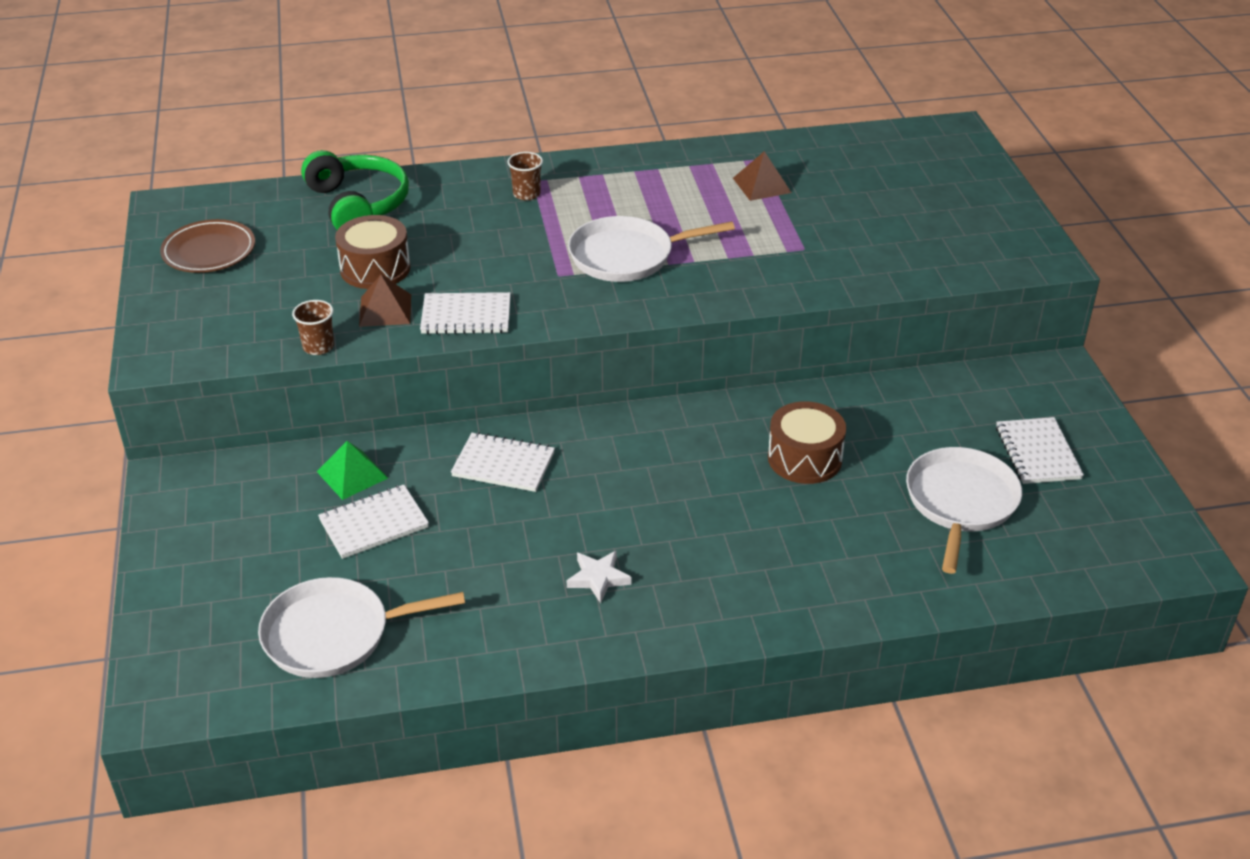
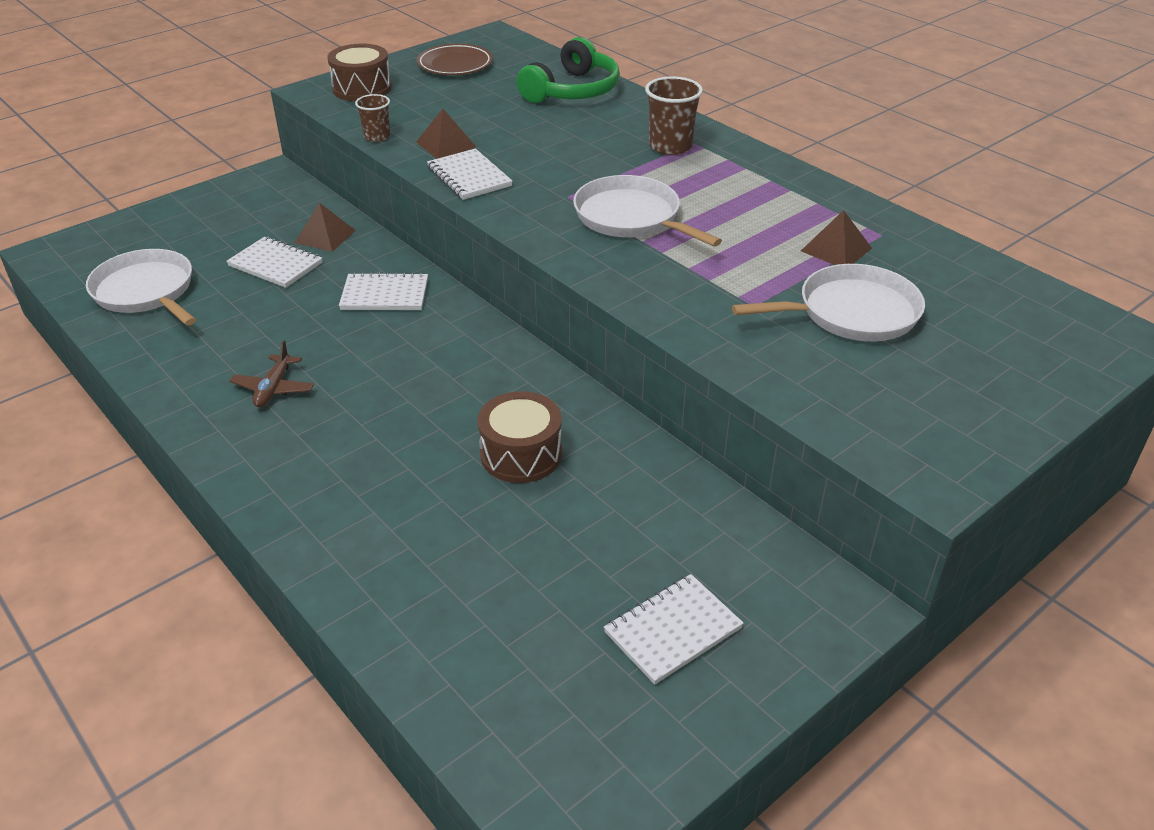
camera: 60 degrees right, 0 degrees up
green pyramid [317,441,388,500] -> brown pyramid [295,203,356,252]
brown drum [335,215,411,289] -> brown drum moved to [327,44,392,101]
white notebook [451,432,555,492] -> white notebook turned 75 degrees counterclockwise [339,272,428,310]
brown cup [507,152,543,200] -> brown cup [645,76,703,155], size x1.61
white star [567,551,631,603] -> brown plane [229,340,314,407]
white pan [906,447,1022,574] -> white pan moved to [732,264,925,341]

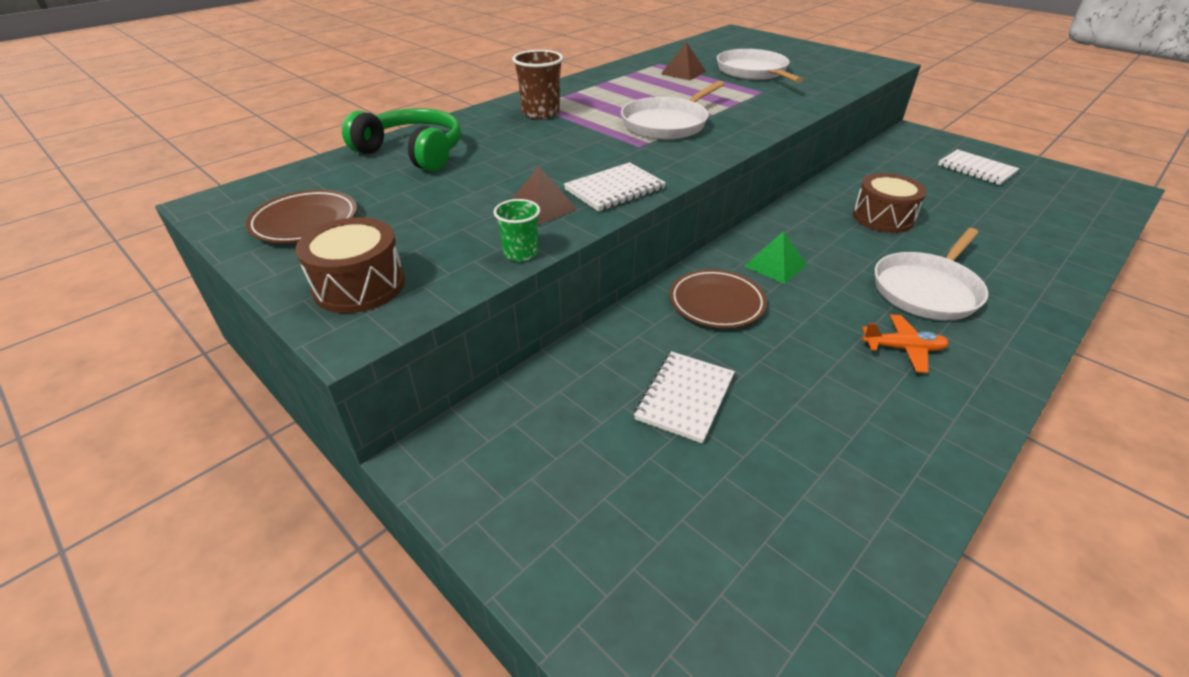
camera: 95 degrees left, 0 degrees up
white pan [86,249,196,325] -> white pan moved to [875,228,988,320]
brown plane [229,340,314,407] -> orange plane [862,315,949,373]
brown pyramid [295,203,356,252] -> none
white notebook [339,272,428,310] -> brown plate [670,269,767,328]
brown cup [355,94,390,142] -> green cup [494,199,540,261]
none -> green pyramid [744,231,807,284]

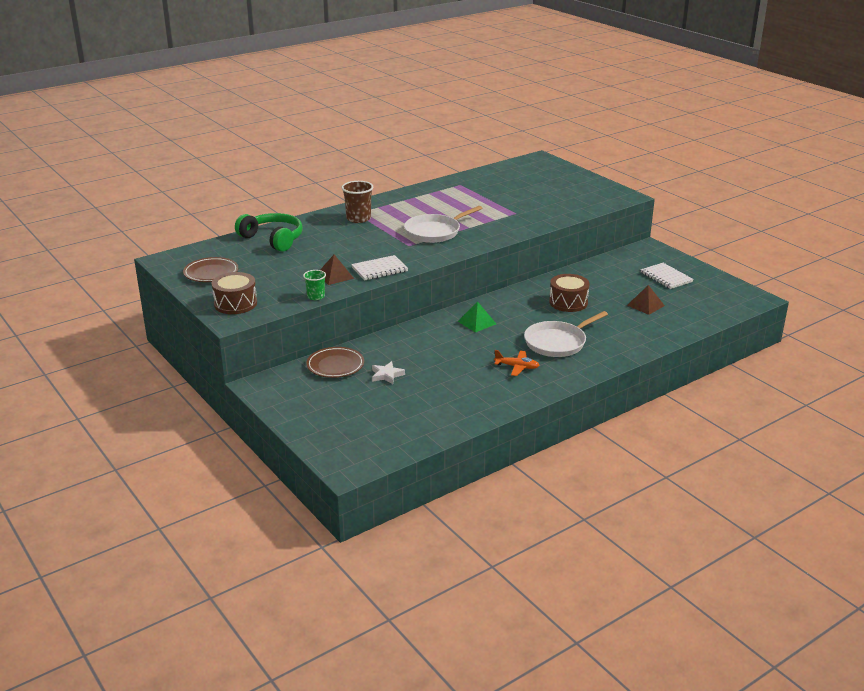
camera: 10 degrees right, 10 degrees down
white notebook [634,351,735,444] -> white star [372,361,405,384]
brown pyramid [661,42,706,80] -> brown pyramid moved to [627,285,665,315]
brown plate [670,269,767,328] -> brown plate moved to [306,347,364,378]
white pan [717,49,804,83] -> none

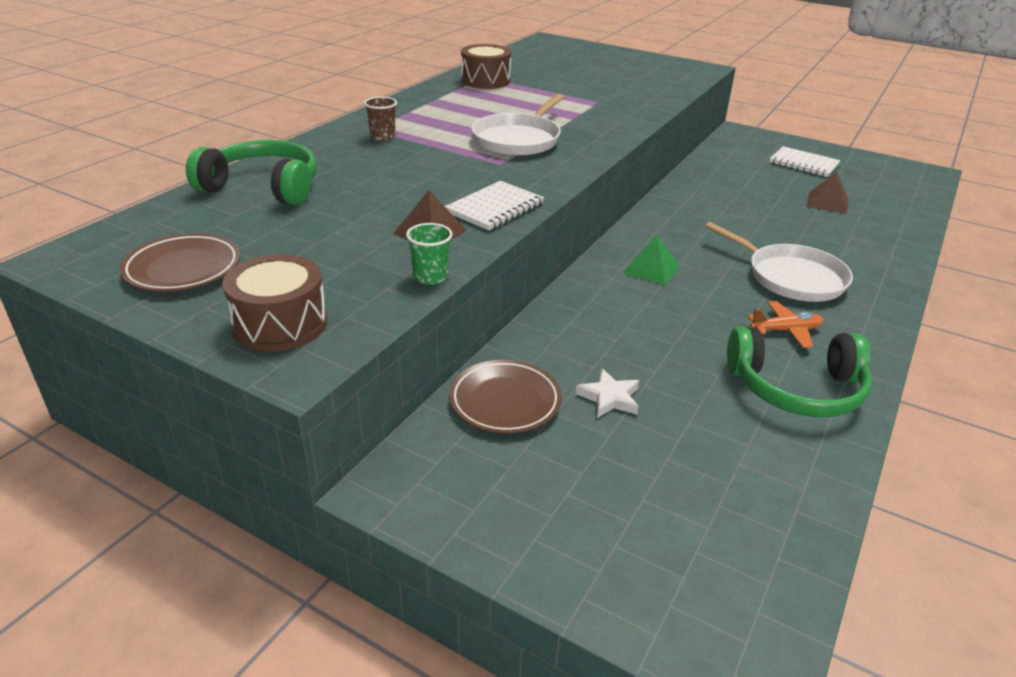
camera: 25 degrees left, 5 degrees up
brown cup [341,181,373,223] -> brown cup [364,97,397,141], size x0.62
white pan [524,311,608,357] -> white pan turned 75 degrees counterclockwise [705,222,853,302]
brown drum [549,274,590,312] -> brown drum moved to [461,44,511,89]
none -> green headphones [727,327,872,417]

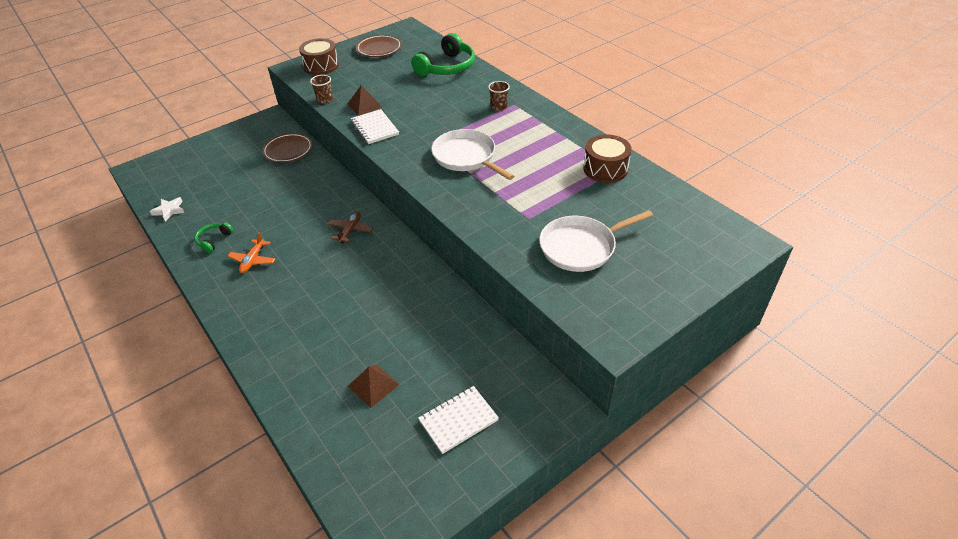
camera: 115 degrees right, 10 degrees up
green cup [406,223,452,284] -> brown cup [310,75,333,104]
white star [576,369,639,418] -> white star moved to [150,197,184,222]
green pyramid [623,235,680,286] -> brown plane [328,212,373,244]
white pan [705,222,853,302] -> white pan moved to [539,210,653,272]
green headphones [727,327,872,417] -> green headphones [195,222,233,253], size x0.49

